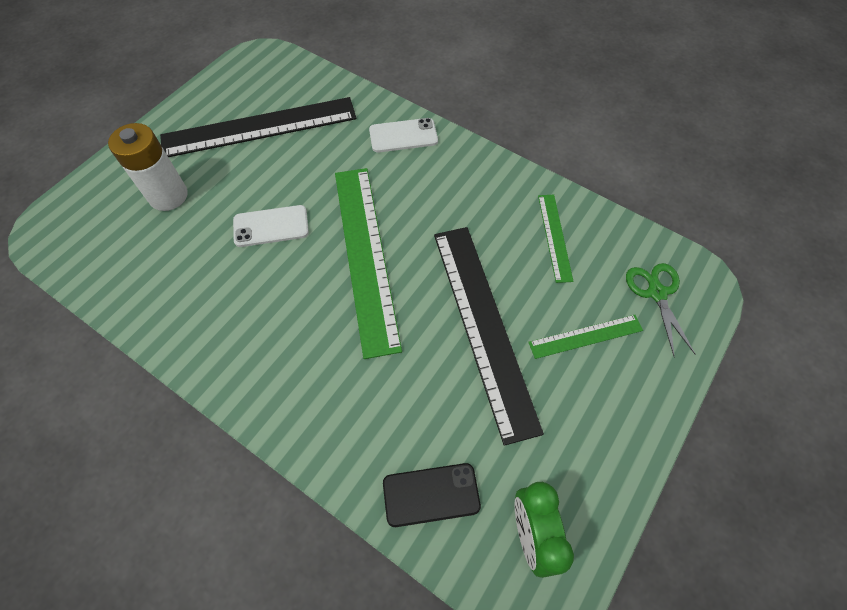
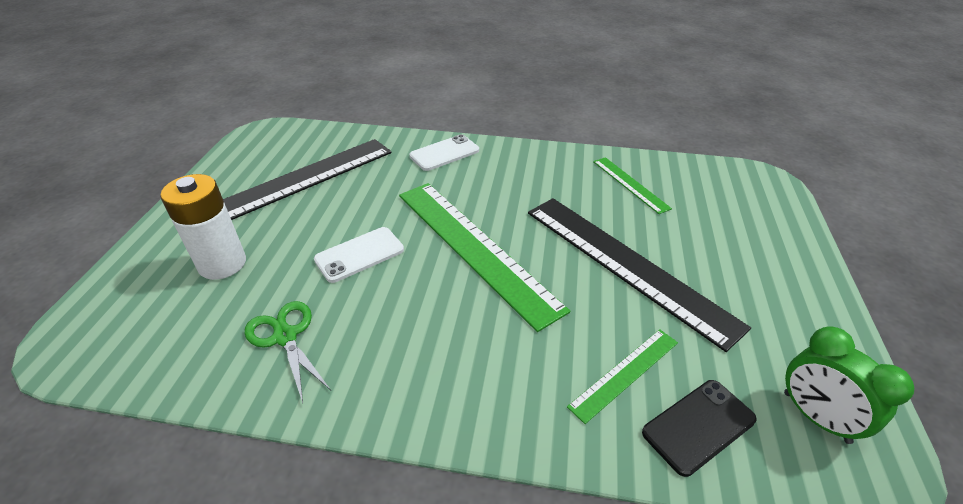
camera: 25 degrees left, 20 degrees down
green ruler [528,315,643,359] -> green ruler moved to [567,329,678,424]
green scissors [626,263,695,357] -> green scissors moved to [245,301,331,403]

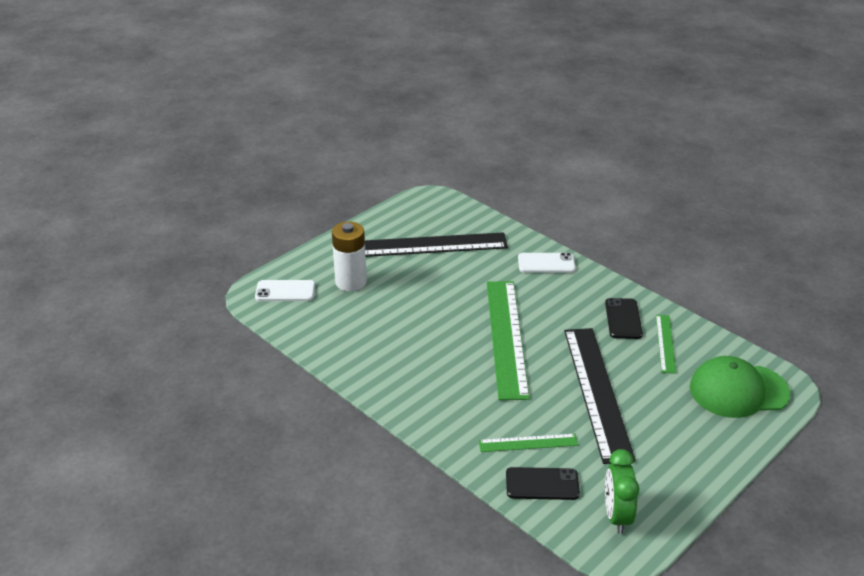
camera: 35 degrees right, 5 degrees down
green scissors [245,301,331,403] -> none
white phone [314,227,404,283] -> white phone moved to [255,280,315,301]
none -> black phone [605,298,643,339]
none -> green cap [690,356,791,418]

